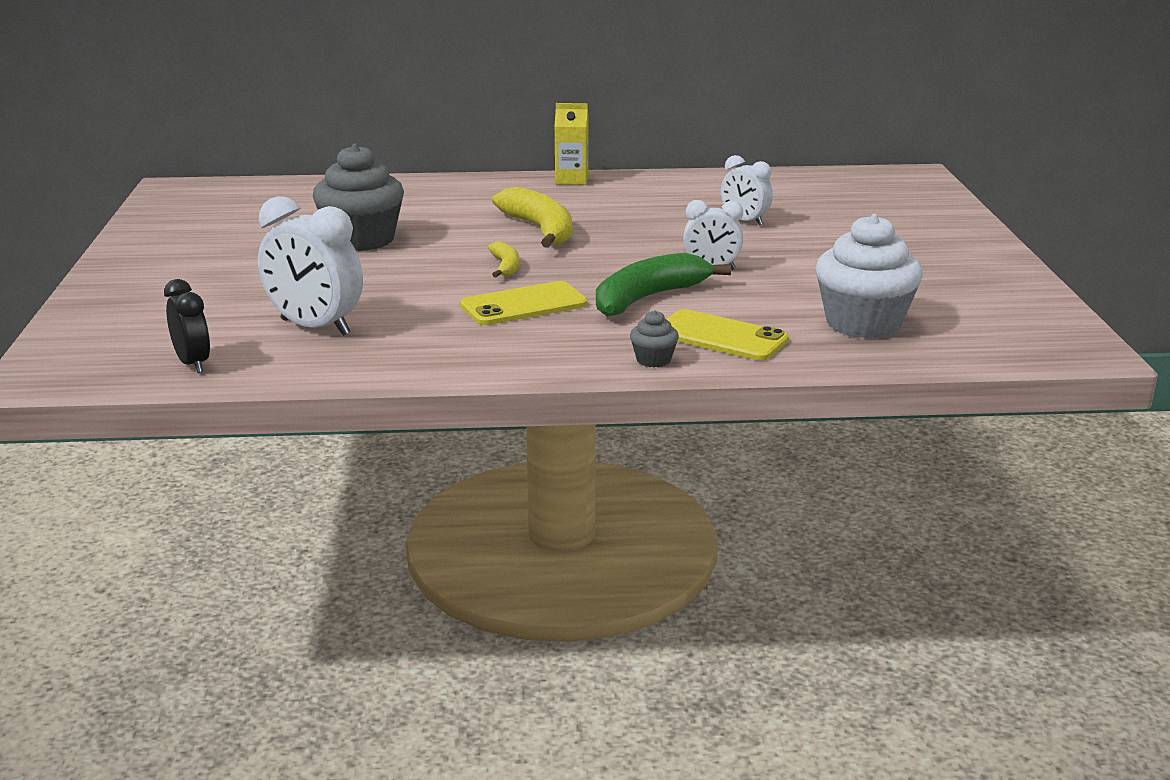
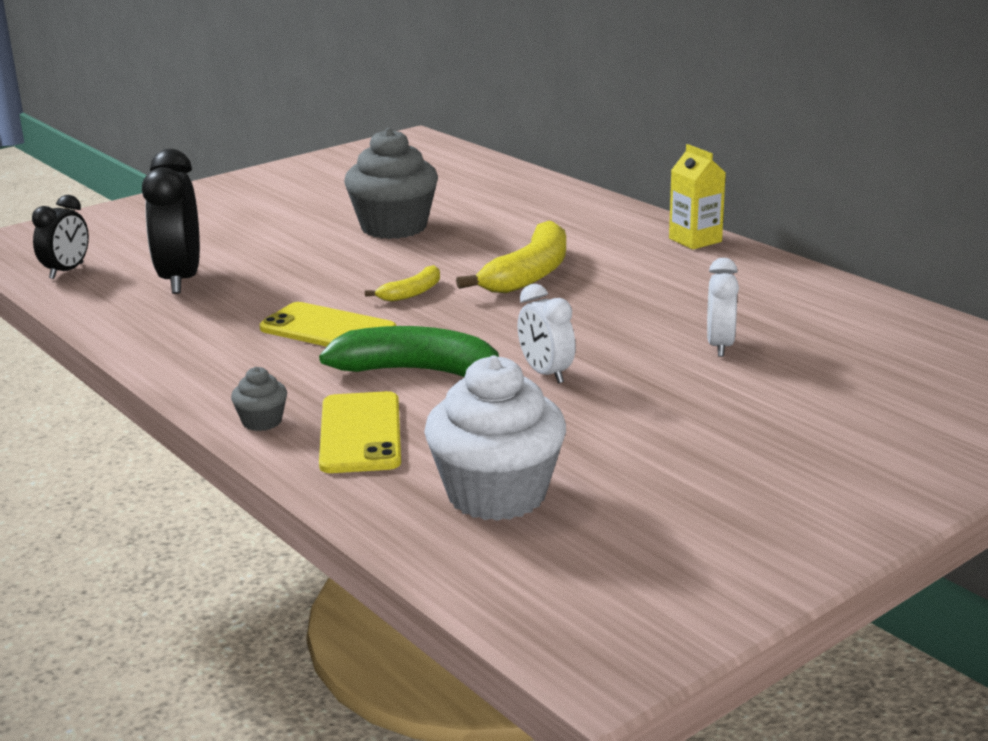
camera: 55 degrees right, 0 degrees up
white clock [258,196,363,336] -> black clock [142,149,200,294]

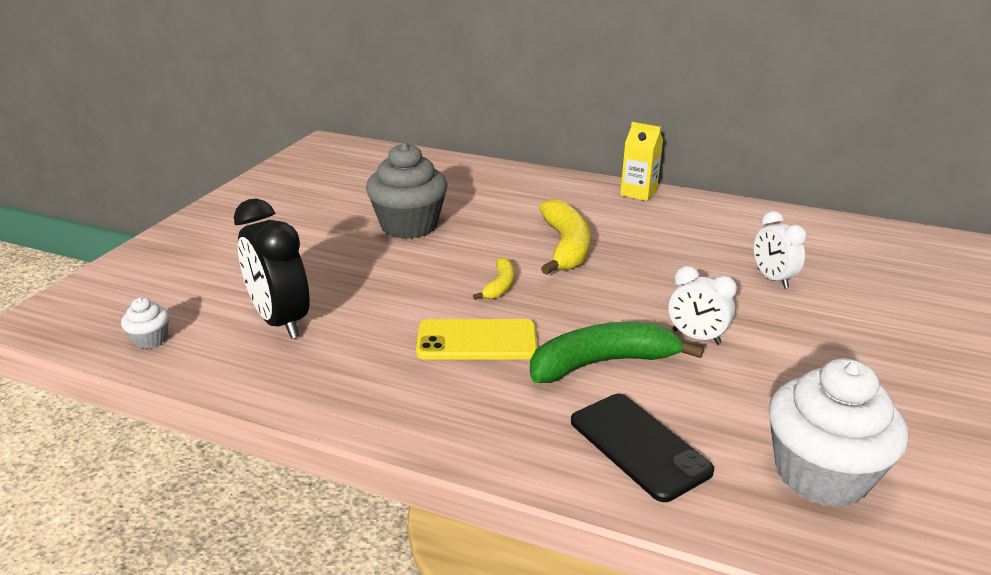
camera: 30 degrees left, 5 degrees up
black clock [32,195,89,279] -> white cupcake [121,297,169,349]
grey cupcake [231,367,287,431] -> none
yellow phone [319,391,401,473] -> black phone [571,394,714,502]

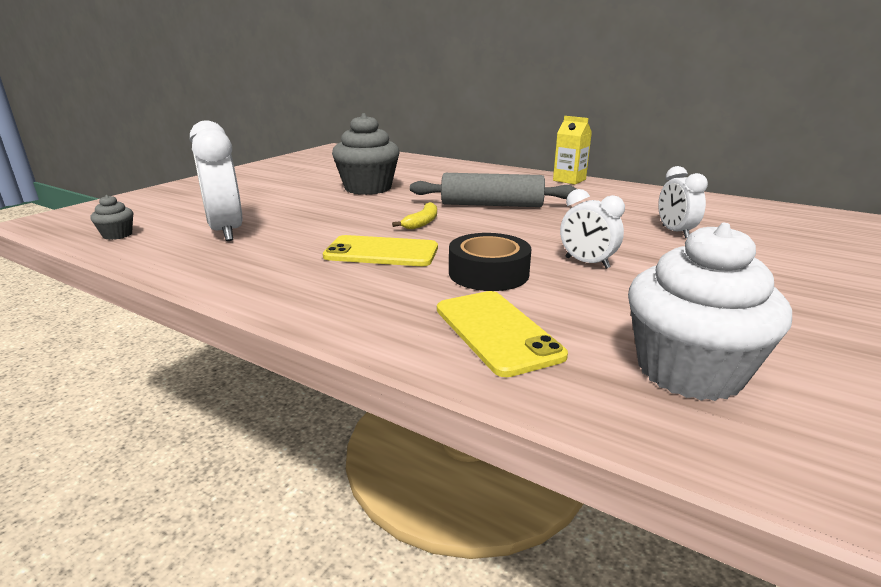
camera: 10 degrees right, 5 degrees down
white cupcake [121,297,169,349] -> grey cupcake [90,195,133,240]
black clock [234,198,309,339] -> white clock [190,120,242,241]
green banana [530,322,704,383] -> black tape [449,233,531,291]
yellow banana [539,199,591,275] -> grey rolling pin [410,173,577,207]
black phone [571,394,714,502] -> yellow phone [437,291,568,377]

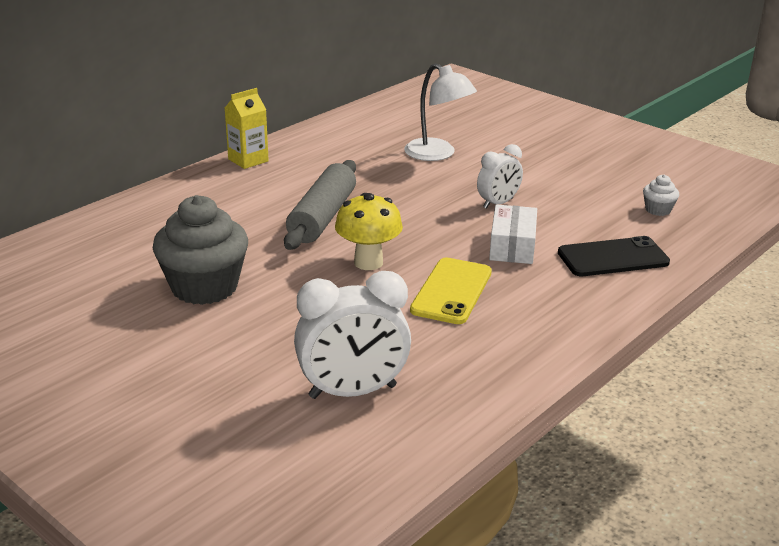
camera: 80 degrees left, 5 degrees up
grey cupcake [90,195,133,240] -> none
yellow banana [392,202,437,229] -> yellow mushroom [335,193,403,270]
yellow phone [437,291,568,377] -> black phone [558,236,670,276]
black tape [449,233,531,291] -> white box [489,204,537,264]
white cupcake [628,223,792,401] -> white cupcake [643,175,679,216], size x0.44
white clock [658,166,708,238] -> white lamp [404,63,477,161]

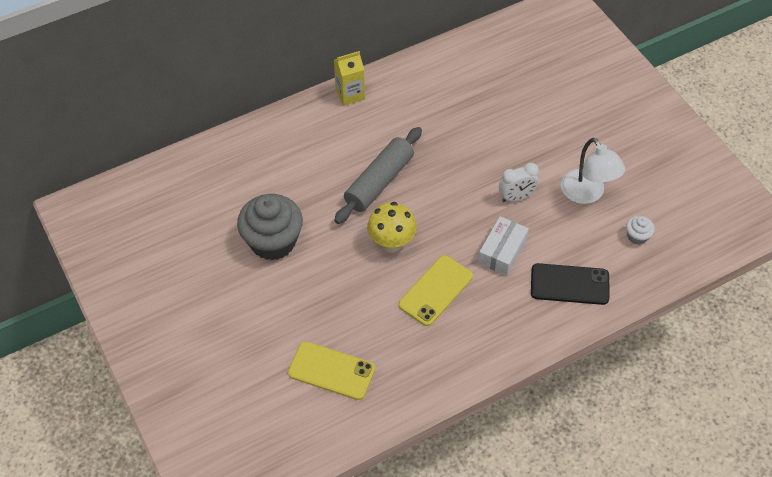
camera: 20 degrees right, 25 degrees up
white clock [294,271,411,399] -> yellow phone [288,341,375,400]
white lamp [404,63,477,161] -> white lamp moved to [561,138,625,204]

